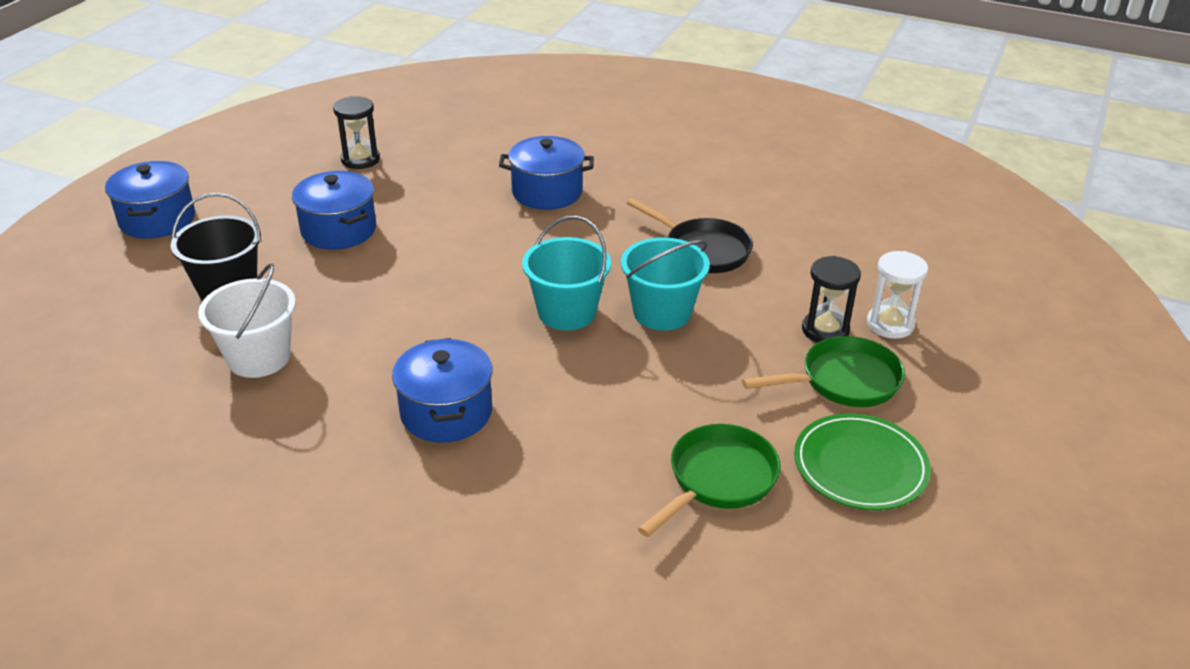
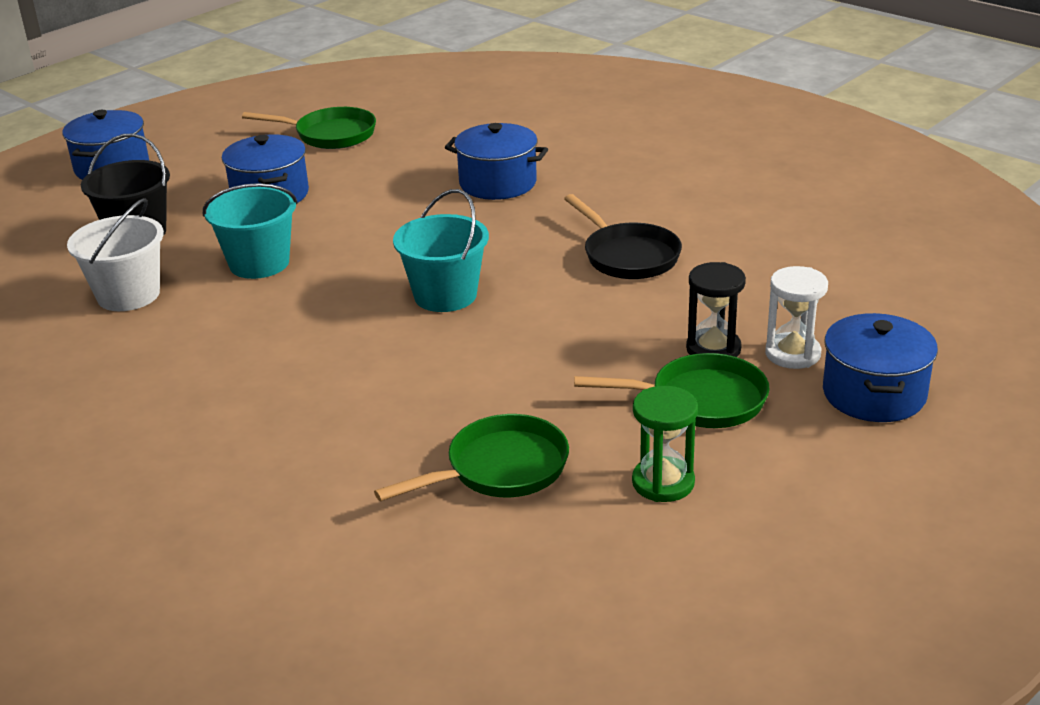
camera: 20 degrees right, 5 degrees down
black hourglass [333,96,380,169] -> green pan [242,107,376,149]
blue pot [392,338,493,443] -> blue pot moved to [823,313,938,422]
turquoise bucket [621,237,710,331] -> turquoise bucket moved to [203,183,298,279]
green plate [794,413,931,510] -> green hourglass [632,386,698,502]

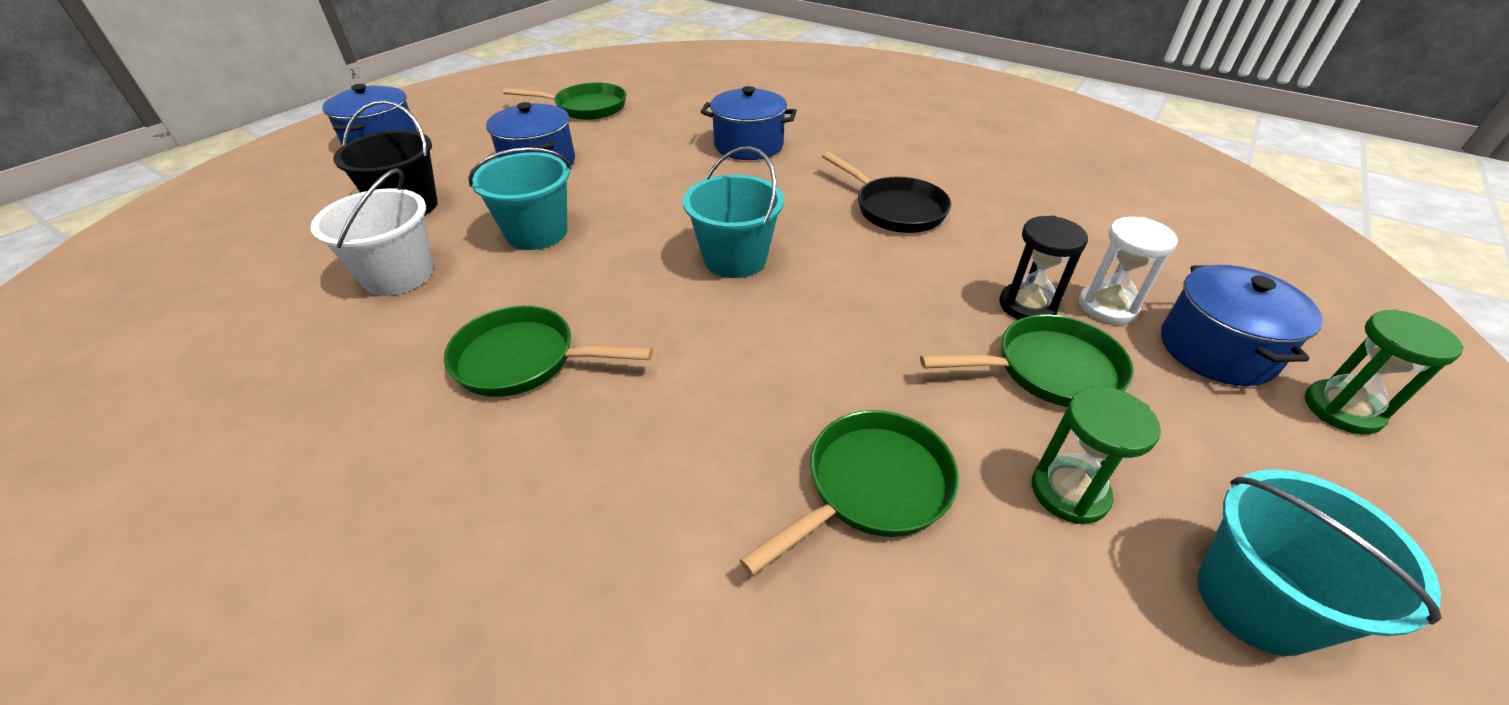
camera: 10 degrees left, 10 degrees up
none -> green pan [444,306,653,397]
none -> turquoise bucket [1198,469,1442,656]
none -> green hourglass [1305,309,1464,435]

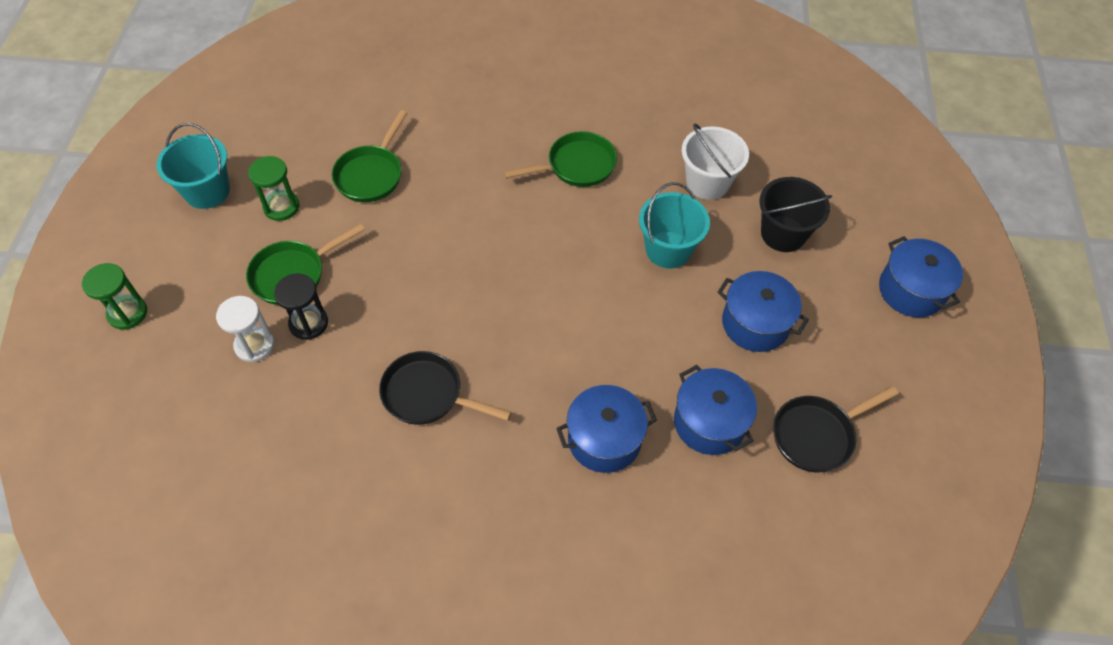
camera: 150 degrees right, 15 degrees up
green pan [503,82,626,120] -> black pan [773,386,899,473]
turquoise bucket [683,146,784,278] -> none
blue pot [1161,265,1323,386] -> blue pot moved to [674,365,757,455]

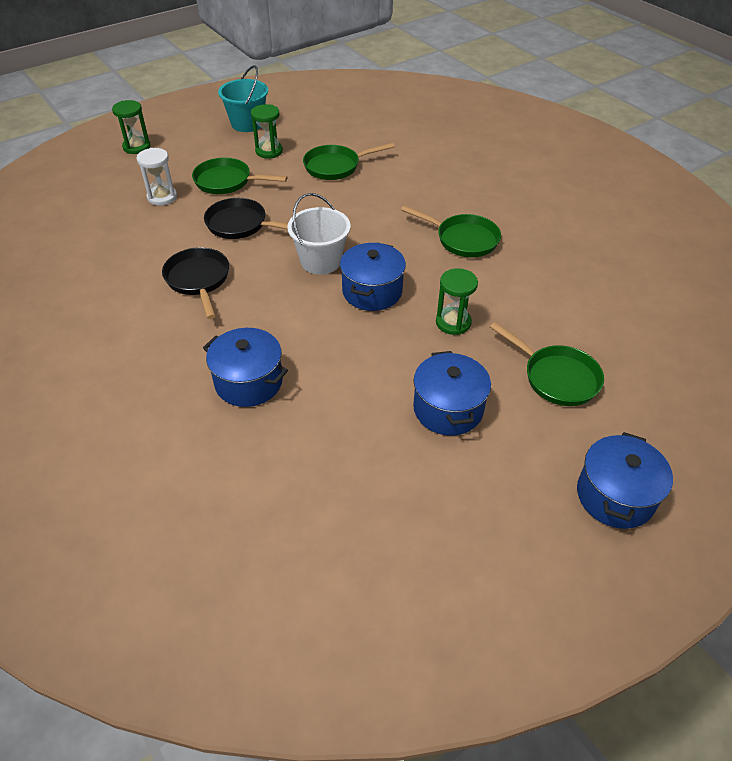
camera: 50 degrees right, 10 degrees down
black hourglass [274,273,328,340] -> none
turquoise bucket [639,182,710,268] -> green hourglass [436,268,478,335]
blue pot [674,365,757,455] -> blue pot moved to [340,243,406,311]
white bucket [682,124,749,200] -> white bucket moved to [287,193,351,275]
black bucket [759,177,832,252] -> green pan [490,322,604,406]
black pan [773,386,899,473] -> black pan moved to [204,198,288,239]

